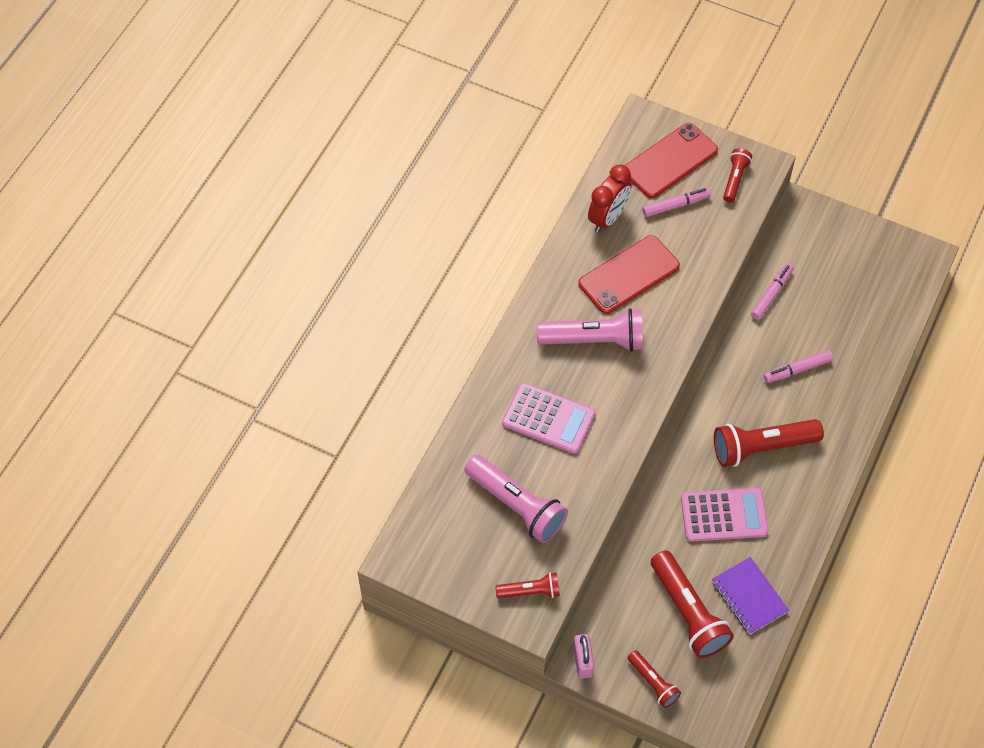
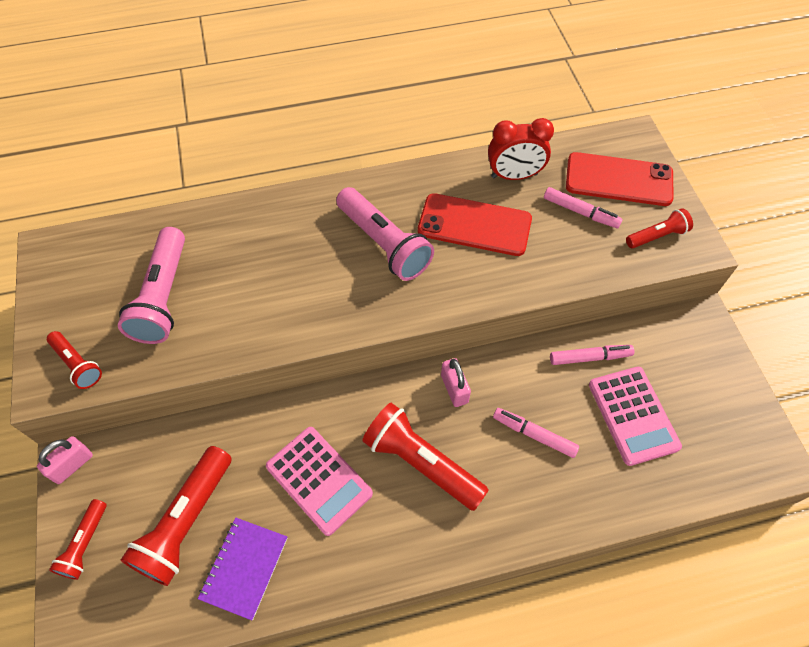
camera: 50 degrees right, 0 degrees up
pink calculator [502,383,595,454] -> pink calculator moved to [589,367,682,466]
none -> pink padlock [441,358,471,407]

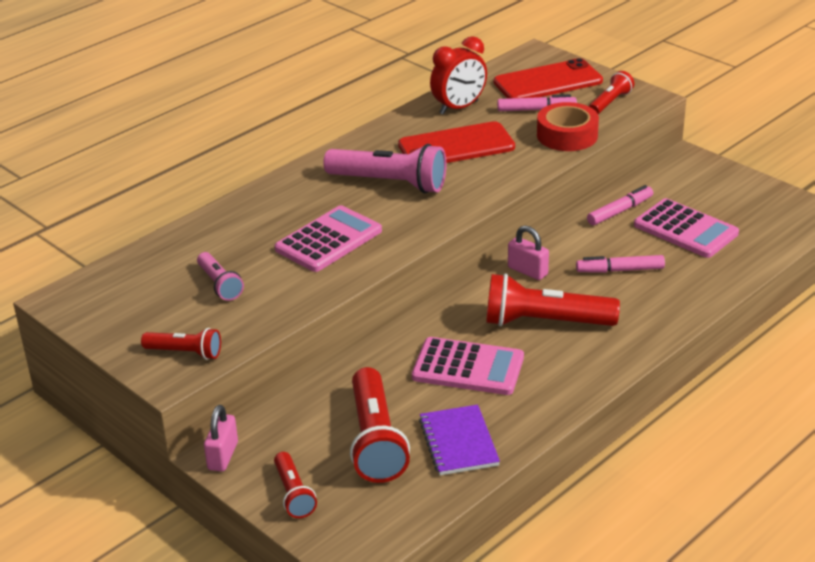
camera: 30 degrees left, 25 degrees down
pink flashlight [118,227,185,344] -> pink flashlight [197,252,244,301], size x0.55
none -> pink calculator [275,205,382,272]
none -> red tape [537,102,599,151]

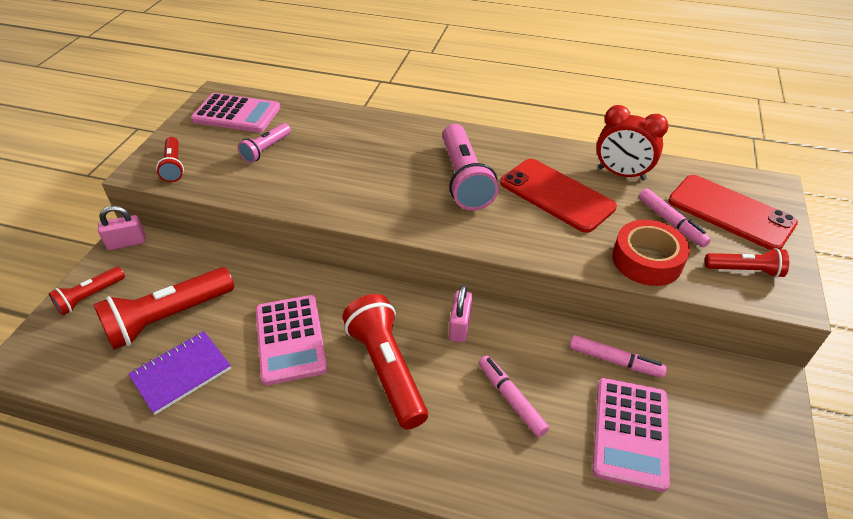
camera: 60 degrees right, 10 degrees up
pink calculator [275,205,382,272] -> pink calculator moved to [191,93,280,132]

